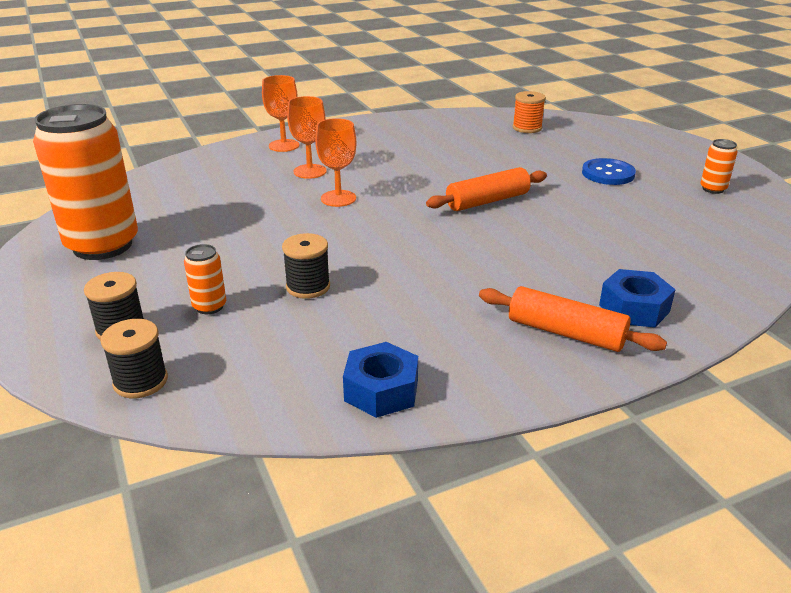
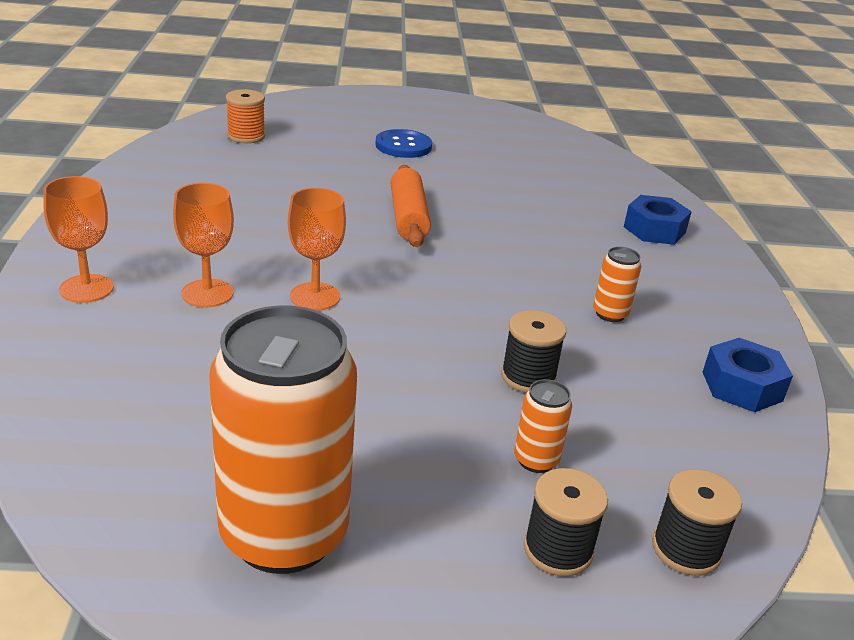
camera: 70 degrees left, 0 degrees up
orange rolling pin [479,286,667,352] -> none
orange can [700,139,737,194] -> orange can moved to [593,247,641,322]

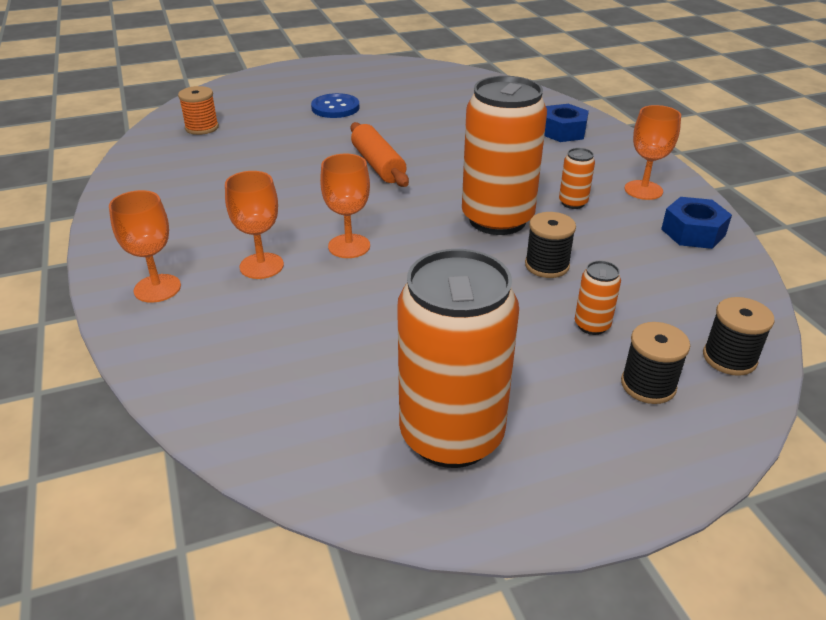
camera: 15 degrees left, 5 degrees up
none -> orange can [462,76,547,235]
none -> orange goblet [625,105,681,200]

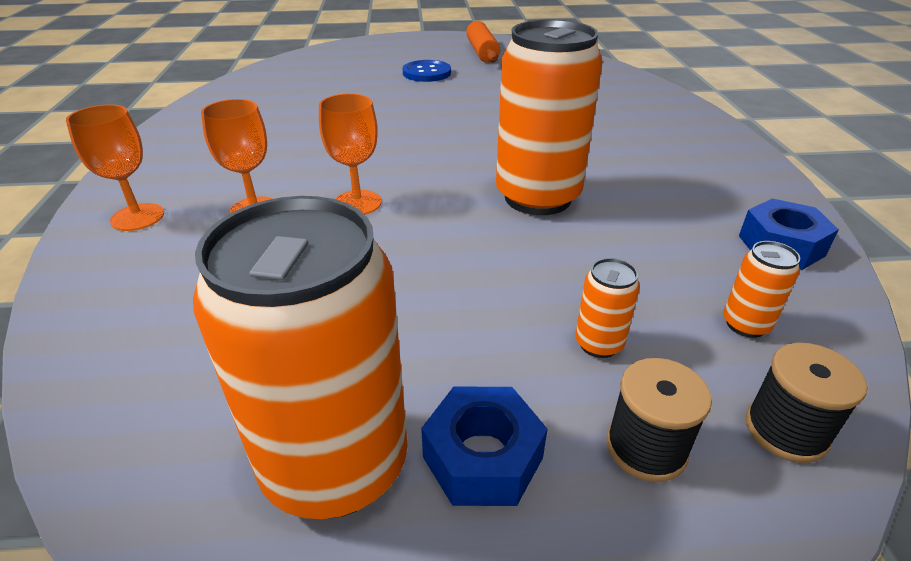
camera: 15 degrees right, 0 degrees up
orange spool [178,86,219,135] -> none
orange rolling pin [351,122,409,187] -> orange rolling pin moved to [466,21,500,63]
black spool [525,212,576,278] -> none
blue nut [544,104,589,142] -> blue nut moved to [421,386,548,506]
orange can [559,148,595,209] -> orange can moved to [723,241,800,338]
orange goblet [625,105,681,200] -> none

